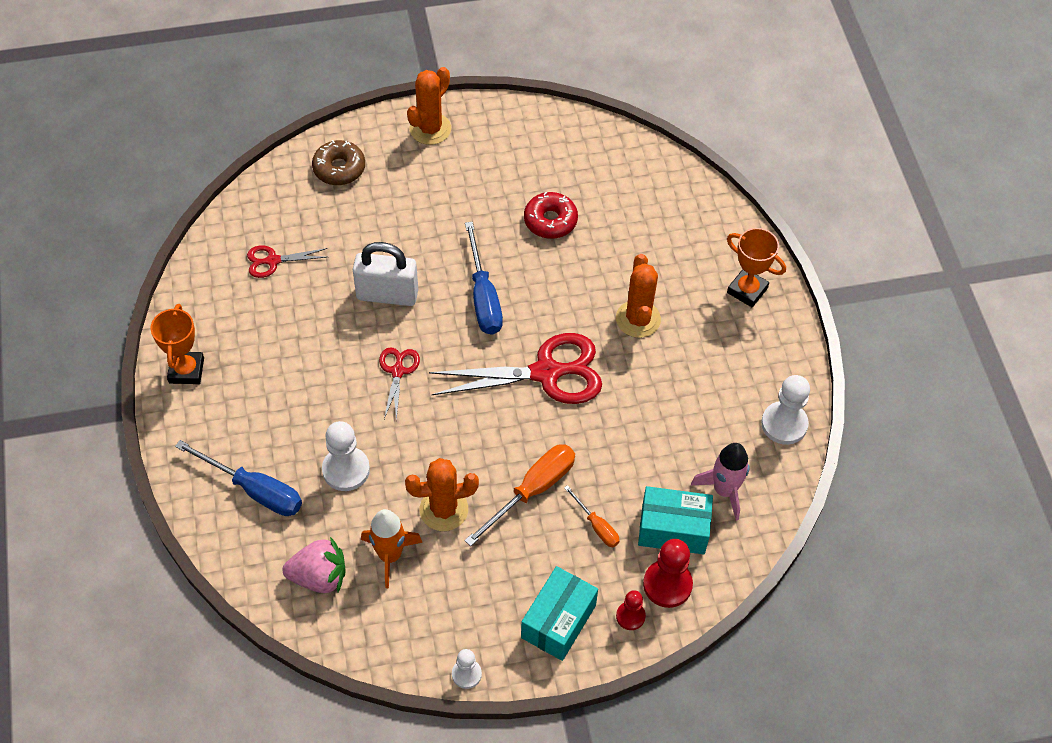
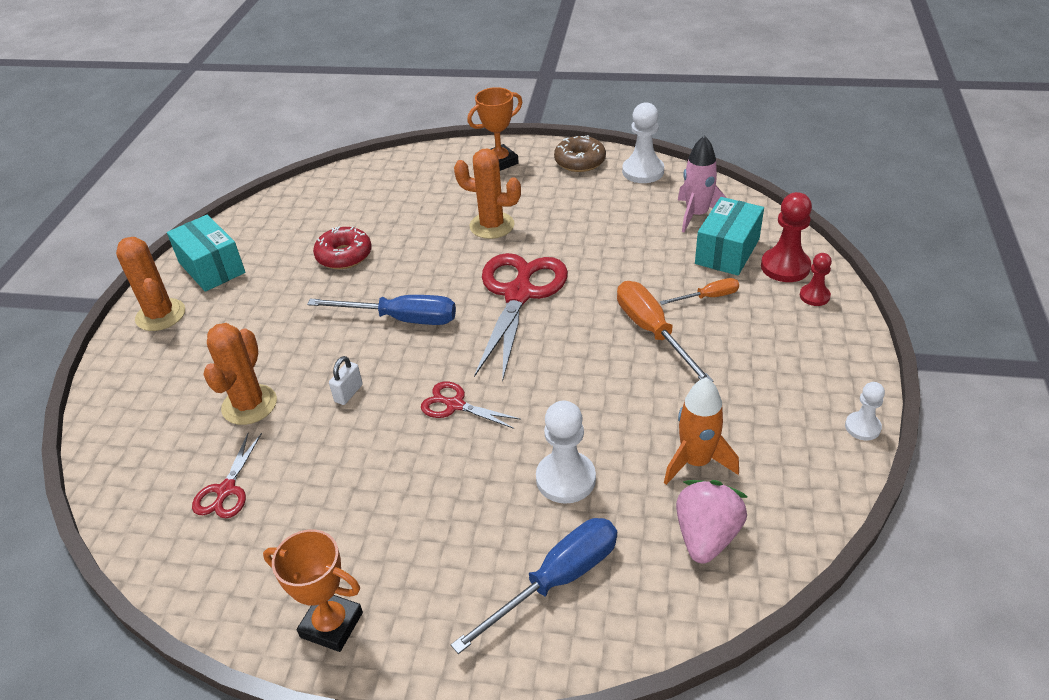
camera: 65 degrees left, 15 degrees down
brown donut [312,140,365,185] -> brown donut moved to [554,135,606,172]
white padlock [353,242,418,306] -> white padlock [329,356,363,405], size x0.46
orange cactus [405,458,479,531] -> orange cactus moved to [203,323,277,425]
turquoise box [521,566,598,661] -> turquoise box moved to [167,215,245,292]

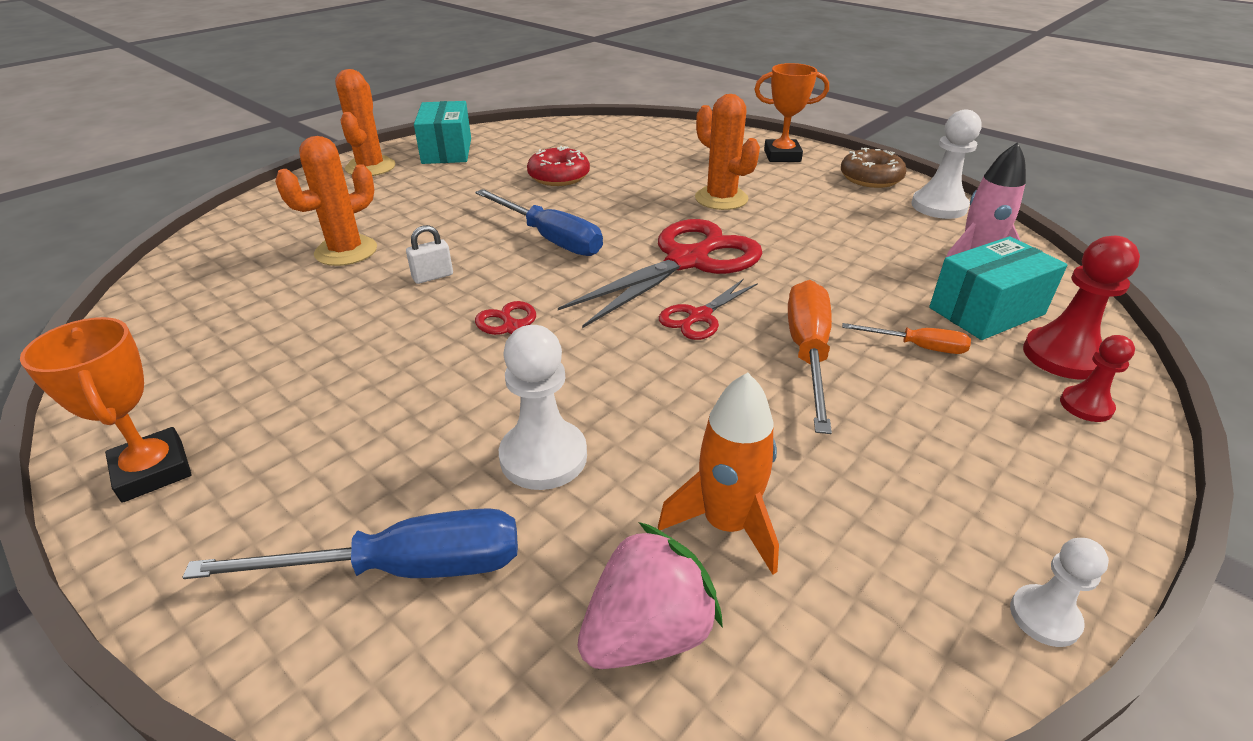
camera: 30 degrees right, 5 degrees down
red scissors [192,433,262,518] -> red scissors moved to [659,279,758,340]

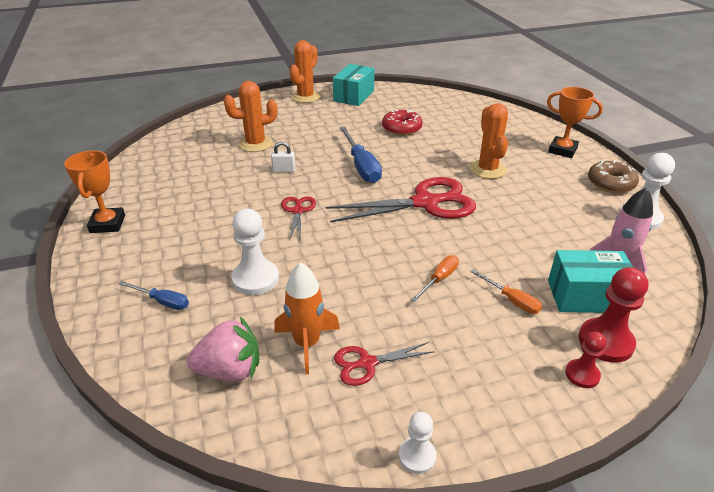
camera: 30 degrees right, 0 degrees up
blue screwdriver [183,508,518,579] -> blue screwdriver [119,281,189,310], size x0.55
red scissors [659,279,758,340] -> red scissors moved to [334,342,435,386]
orange screwdriver [788,280,832,434] -> orange screwdriver [411,255,459,302], size x0.55

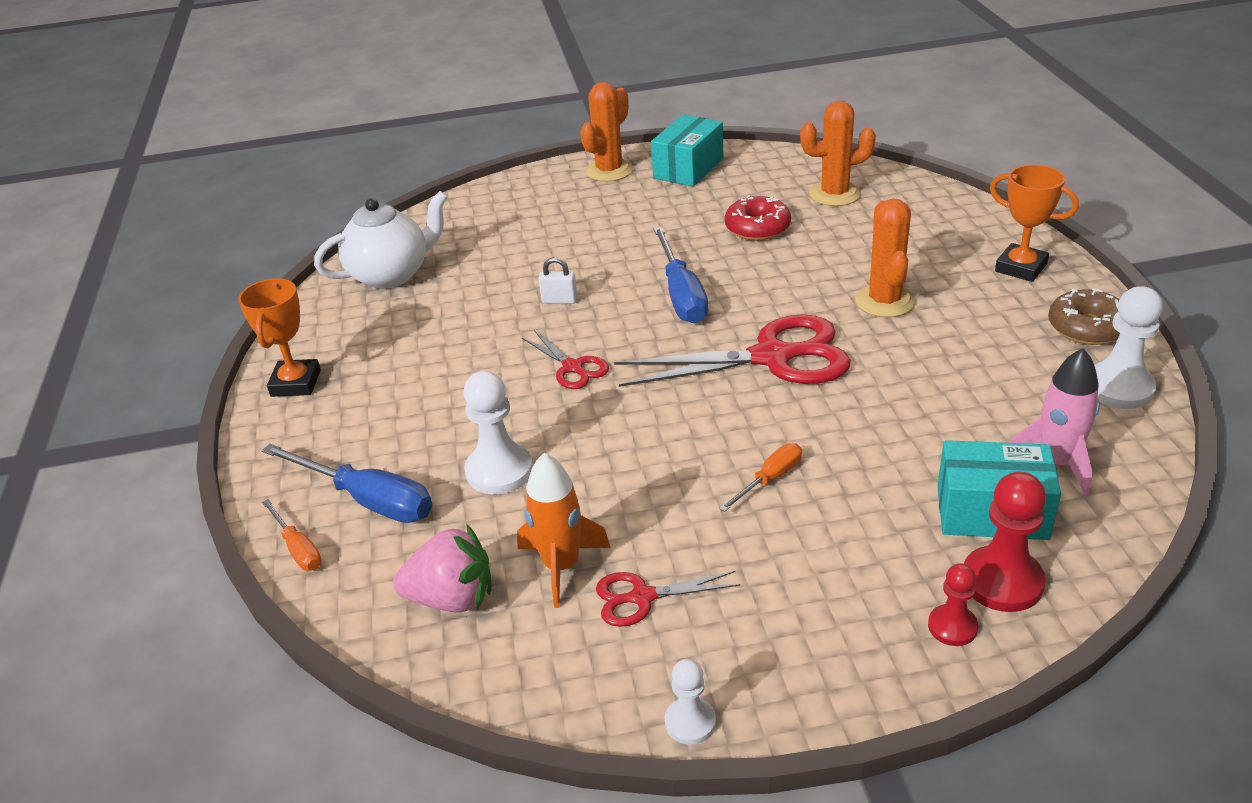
camera: 10 degrees right, 0 degrees up
blue screwdriver [119,281,189,310] -> blue screwdriver [262,444,432,523], size x1.82
orange cactus [224,81,277,152] -> orange cactus moved to [800,101,876,206]
red scissors [281,196,316,241] -> red scissors turned 135 degrees clockwise [522,330,609,389]
orange screwdriver [470,269,542,314] -> orange screwdriver moved to [262,499,322,571]
none -> white teapot [314,191,448,289]

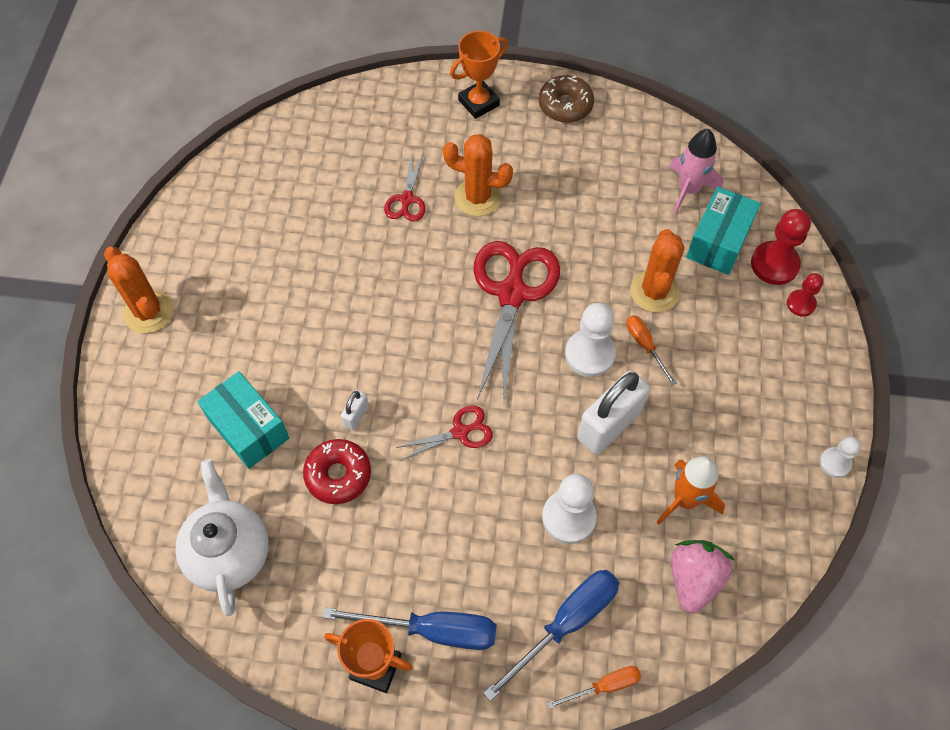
camera: 75 degrees left, 25 degrees up
red scissors [596,571,741,627] -> red scissors moved to [384,153,425,222]
turquoise box [651,114,723,187] -> turquoise box moved to [197,371,289,469]
blue screwdriver [653,227,708,323] -> blue screwdriver moved to [322,607,497,650]
red donut [725,195,791,241] -> red donut moved to [303,439,371,504]
orange cactus [800,101,876,206] -> orange cactus moved to [630,229,684,313]
white pawn [1094,286,1163,409] -> white pawn moved to [565,303,616,377]
none -> white padlock [577,371,650,455]

